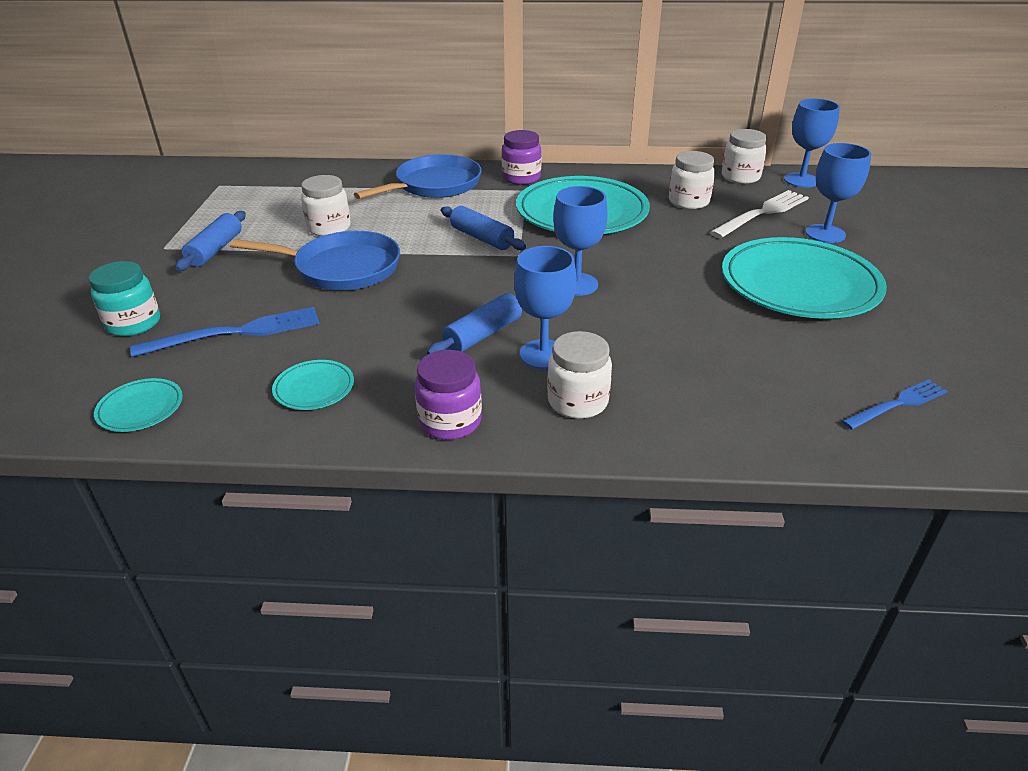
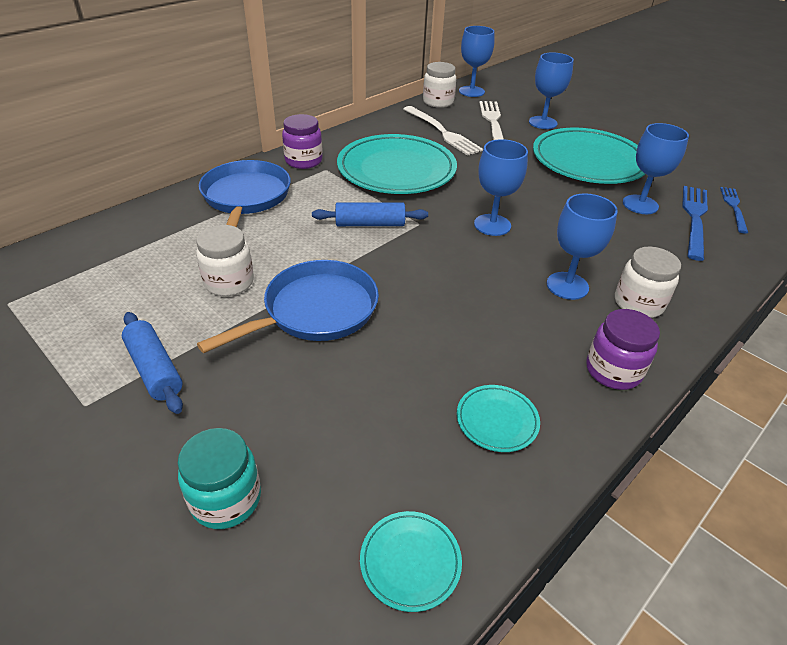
camera: 50 degrees left, 5 degrees up
blue fork [130,307,320,357] -> blue fork moved to [682,186,708,261]
blue rolling pin [427,293,522,355] -> none
white jar [669,151,715,209] -> white fork [403,106,483,156]
none -> blue goblet [623,123,689,214]

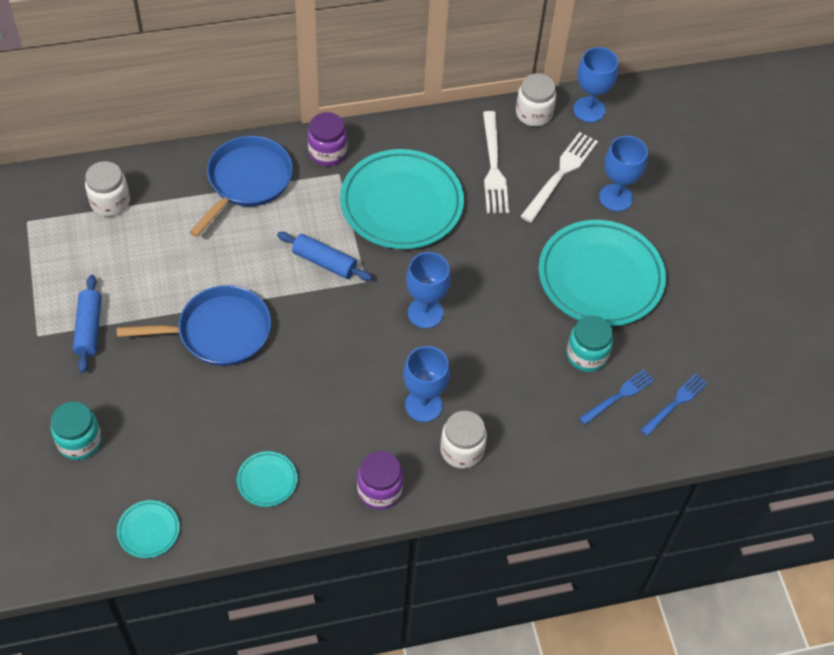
camera: 30 degrees right, 15 degrees up
white jar [196,225,254,296] -> white jar moved to [85,161,130,217]
blue goblet [623,123,689,214] -> turquoise jar [567,315,613,372]
blue fork [682,186,708,261] -> blue fork [579,370,654,425], size x0.64

